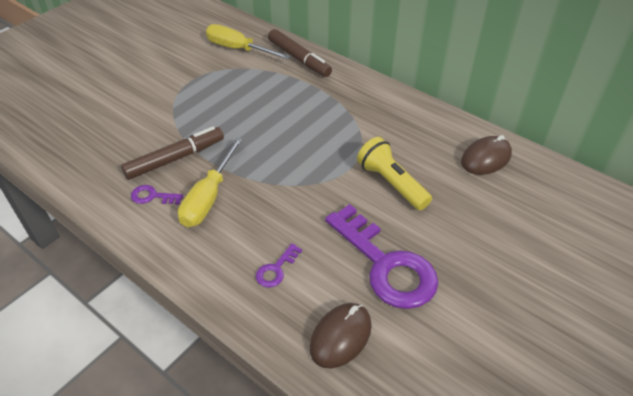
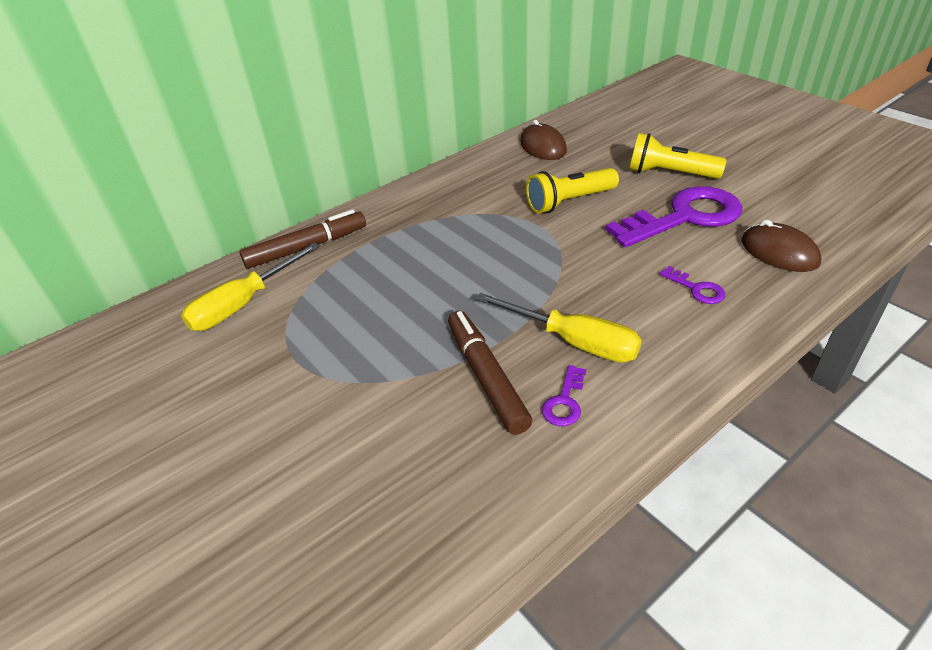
camera: 75 degrees left, 5 degrees down
none -> yellow flashlight [629,133,726,179]

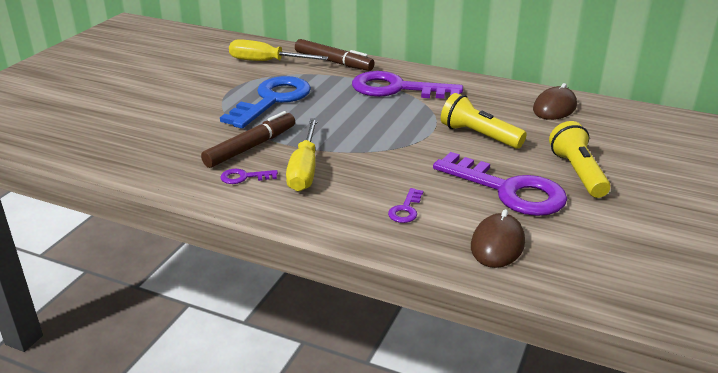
camera: 60 degrees right, 10 degrees down
none -> blue key [220,76,311,129]
none -> purple key [352,71,463,99]

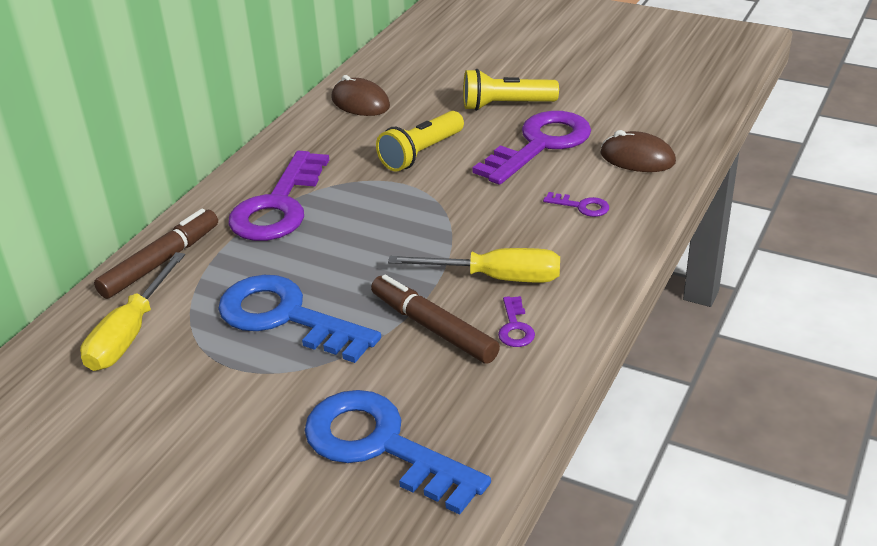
camera: 85 degrees left, 5 degrees up
none -> blue key [305,390,491,515]

